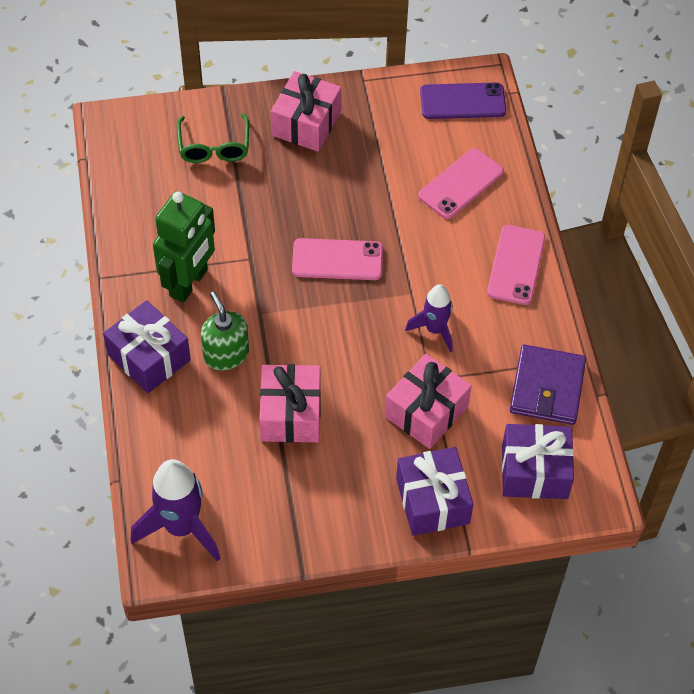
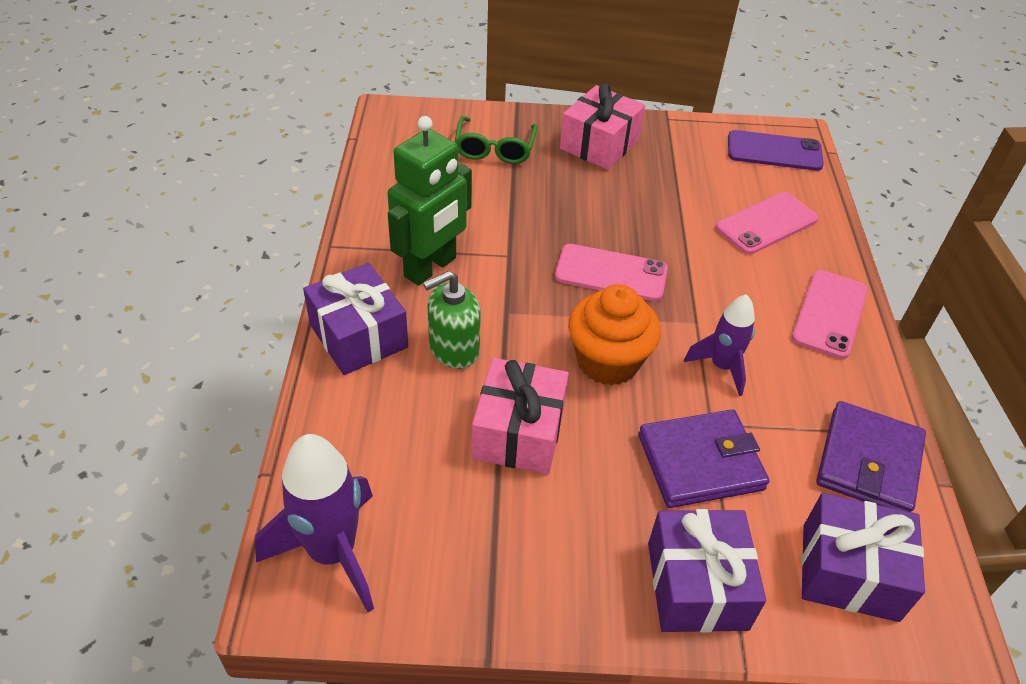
camera: 10 degrees right, 10 degrees down
green soap dispenser [201,291,249,370] -> green soap dispenser turned 105 degrees counterclockwise [423,271,481,369]
pink gift [385,354,472,449] -> purple wallet [638,409,769,508]
none -> orange cupcake [568,284,661,386]

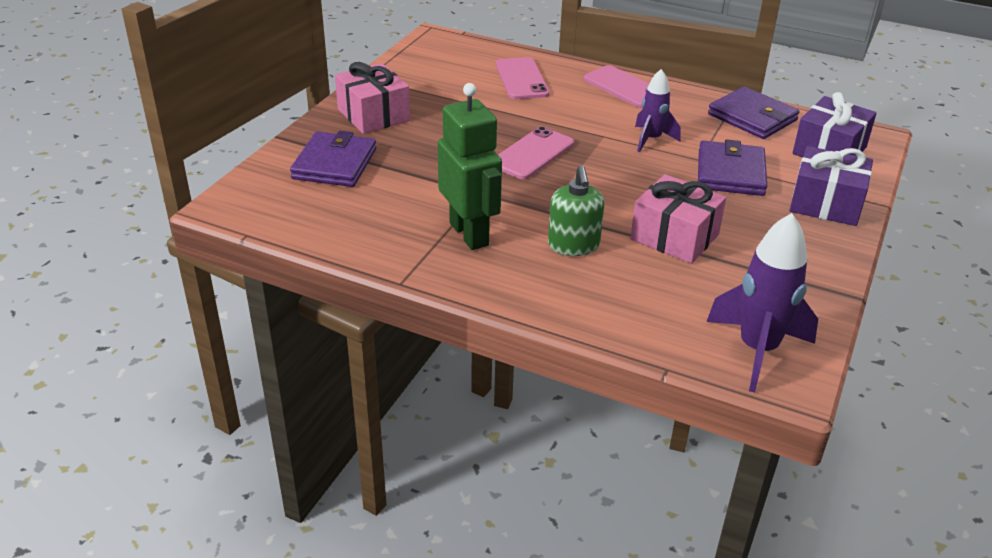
camera: 65 degrees left, 10 degrees down
purple gift [303,263,408,375] -> none
green glasses [455,116,538,164] -> purple wallet [290,131,376,187]
orange cupcake [568,284,661,386] -> none
purple phone [728,130,824,171] -> none

